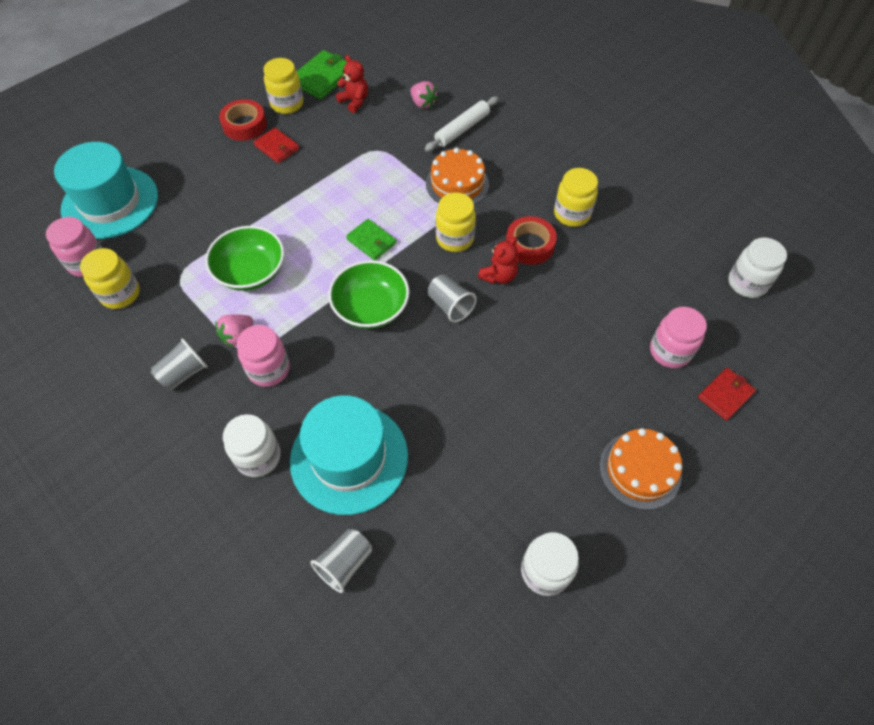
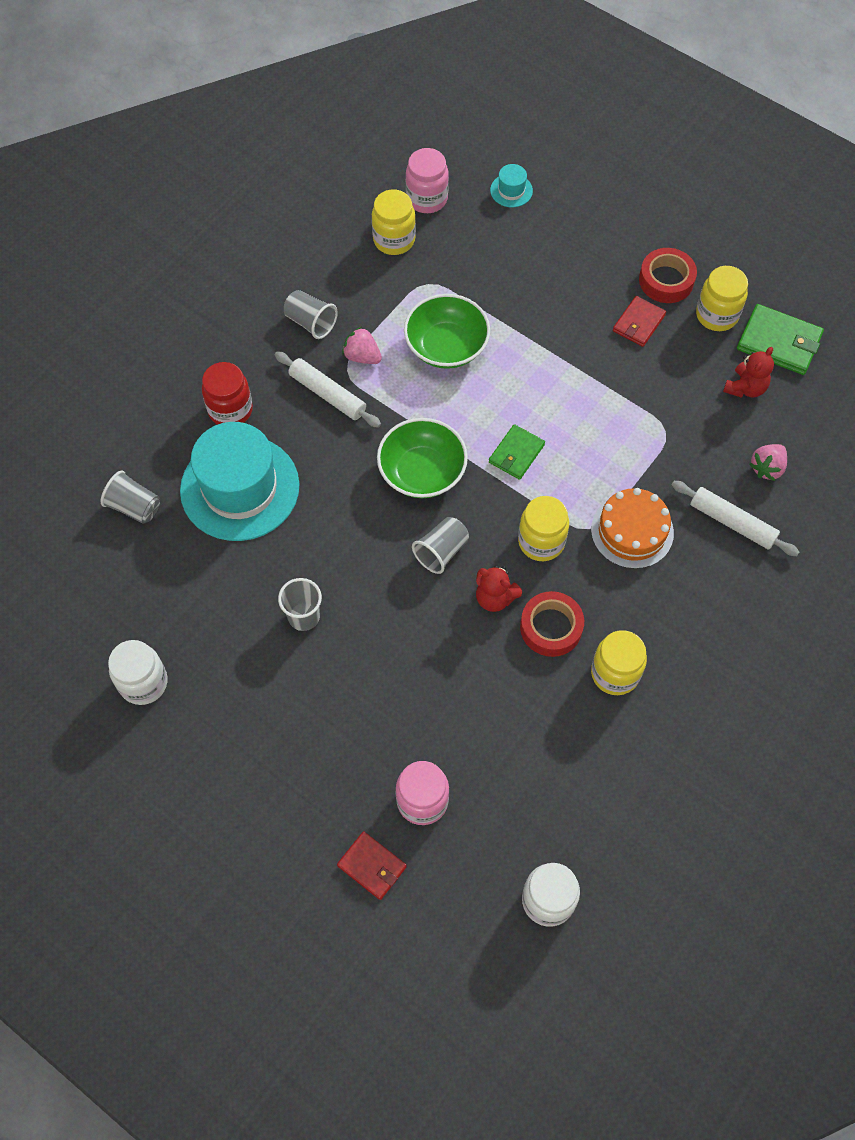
camera: 80 degrees right, 5 degrees up
turquoise hat [54,142,158,239] -> turquoise hat [490,164,533,207], size x0.40
white jar [223,414,281,477] -> red jar [202,362,253,425]
pink jar [237,325,290,387] -> white rolling pin [275,351,381,428]
orange cake [599,428,682,510] -> none
none -> grey cup [278,578,322,631]

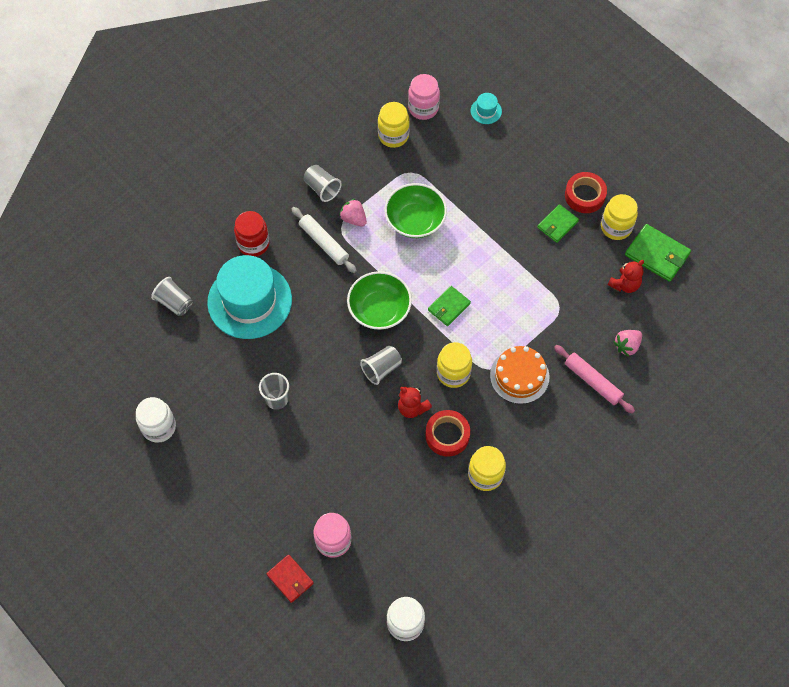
camera: 10 degrees right, 0 degrees up
red wallet [613,296,666,347] -> green wallet [537,204,579,243]
white rolling pin [672,481,799,556] -> pink rolling pin [554,345,635,414]

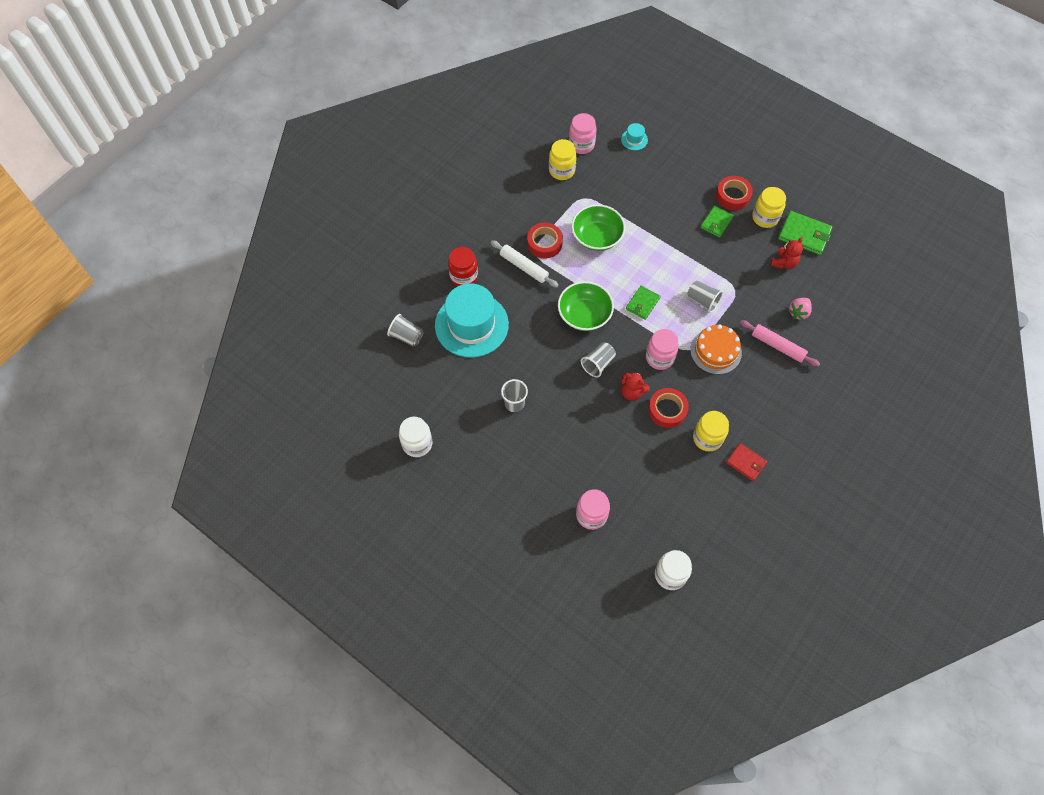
camera: 10 degrees left, 0 degrees up
red wallet [267,555,314,603] -> red wallet moved to [726,443,767,481]
grey cup [304,165,342,202] -> grey cup moved to [687,281,723,313]
pink strawberry [339,199,367,227] -> red tape [527,223,563,259]
yellow jar [437,342,472,388] -> pink jar [646,329,679,370]

